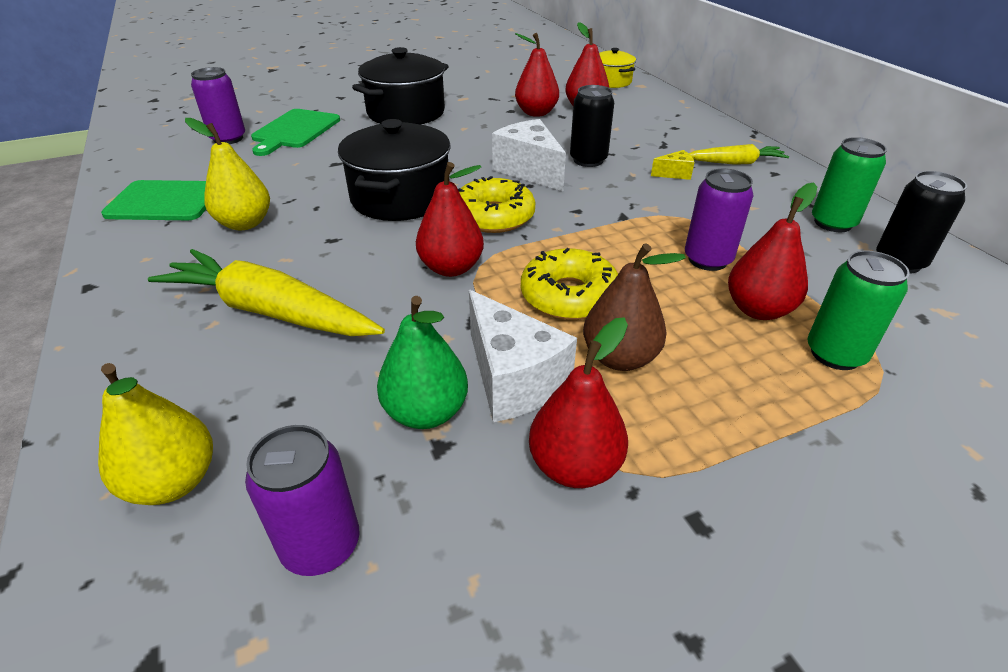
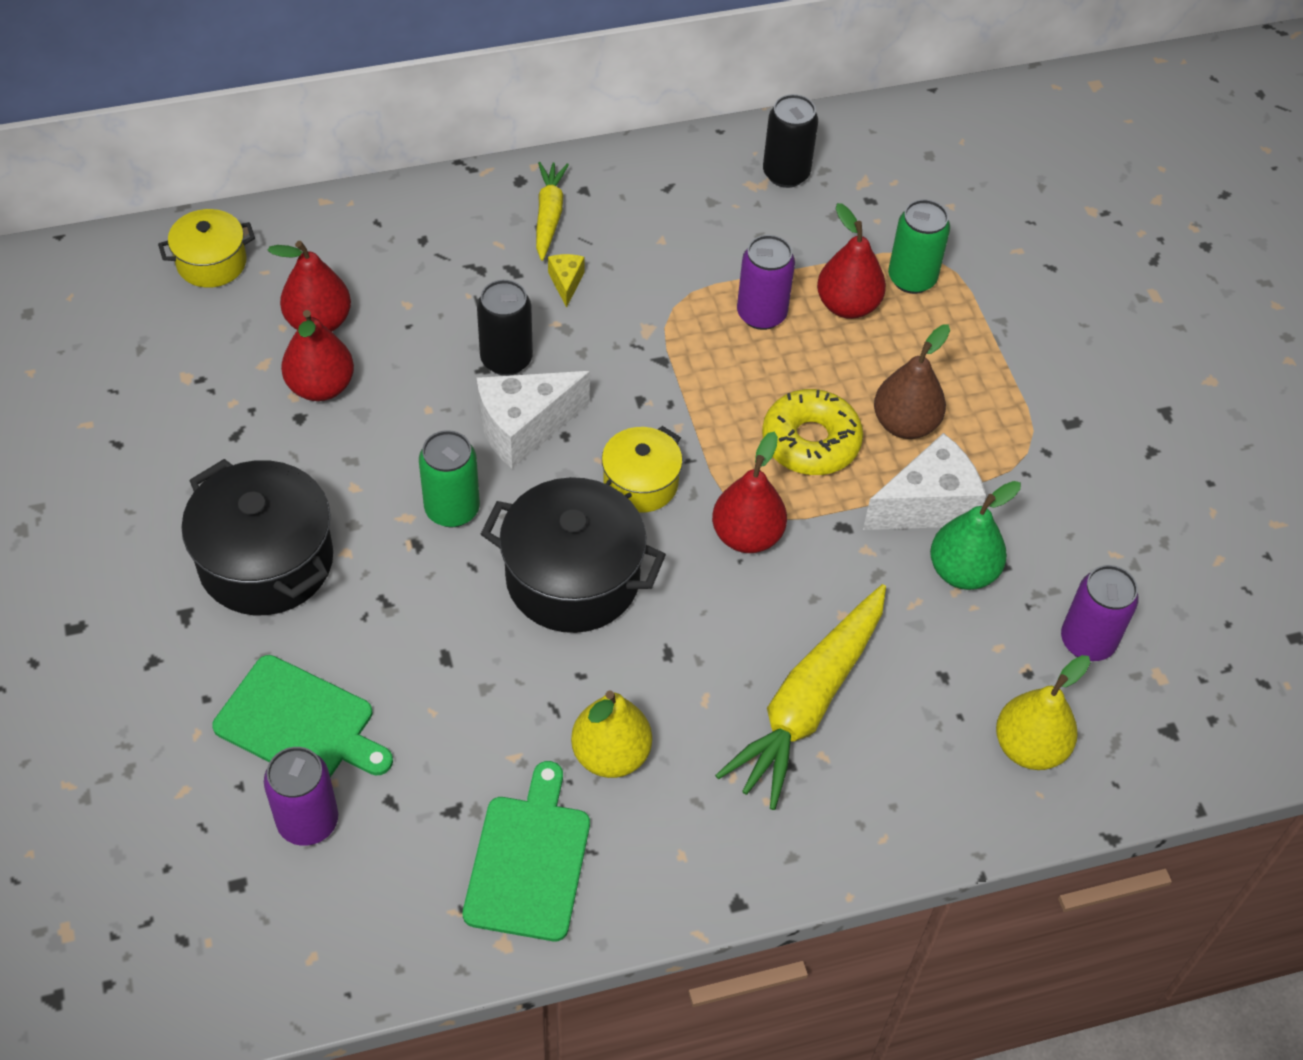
camera: 85 degrees left, 15 degrees up
yellow donut [458,176,535,233] -> yellow pot [602,426,683,513]
red pear [529,317,628,488] -> none
green can [812,137,887,232] -> green can moved to [419,430,480,528]

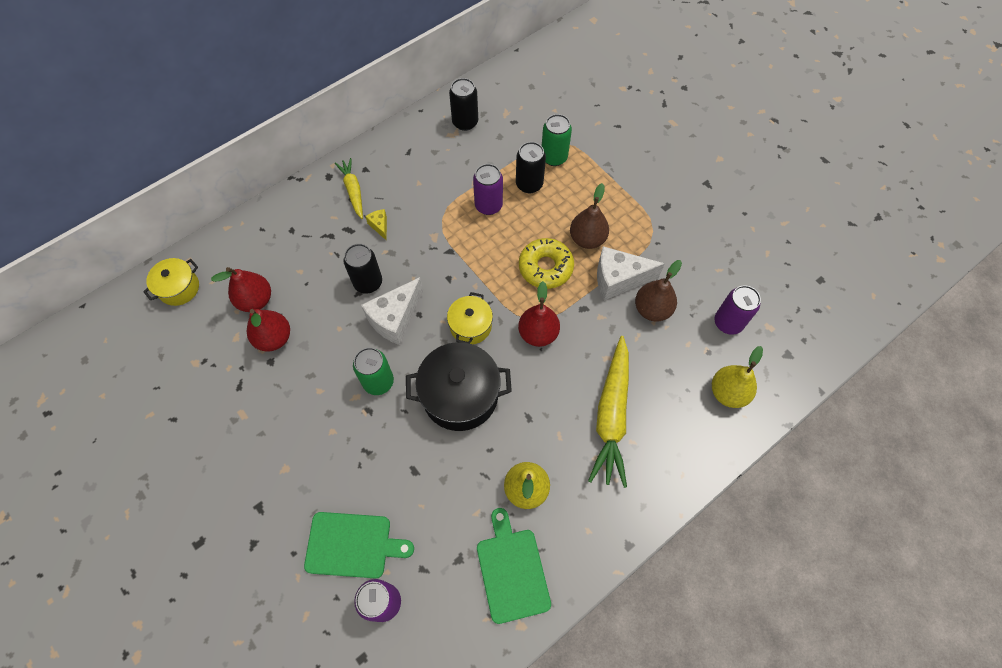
camera: 20 degrees left, 10 degrees up
black pot [181,459,333,615] -> none
red pear [817,203,886,319] -> black can [516,142,546,193]
white cheese [863,433,986,530] -> white cheese turned 135 degrees counterclockwise [597,246,665,301]
green pear [930,481,1021,590] -> brown pear [635,260,682,322]

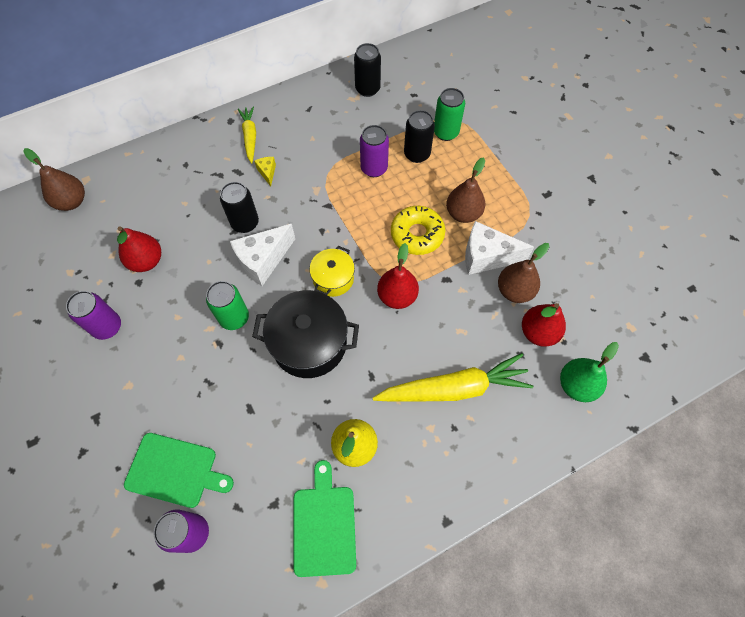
camera: 10 degrees right, 0 degrees up
yellow pot [143,258,199,306] -> brown pear [23,148,85,211]
red pear [211,267,271,312] -> red pear moved to [522,303,566,347]
yellow carrot [588,336,629,488] -> yellow carrot turned 120 degrees counterclockwise [373,353,533,402]
yellow pear [712,346,763,408] -> green pear [560,342,619,402]
purple can [715,285,761,335] -> purple can moved to [66,291,121,340]

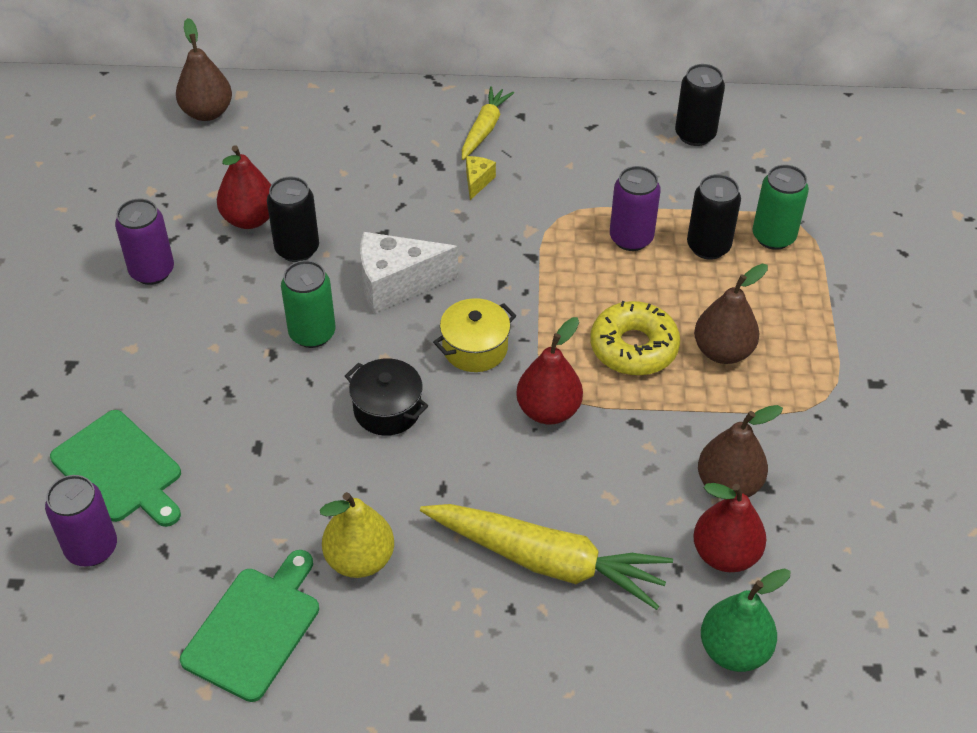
camera: 30 degrees right, 15 degrees down
black can [220,182,259,233] -> black can moved to [267,176,319,262]
black pot [252,290,359,378] -> black pot [345,358,428,436], size x0.58
white cheese [465,221,534,275] -> none

